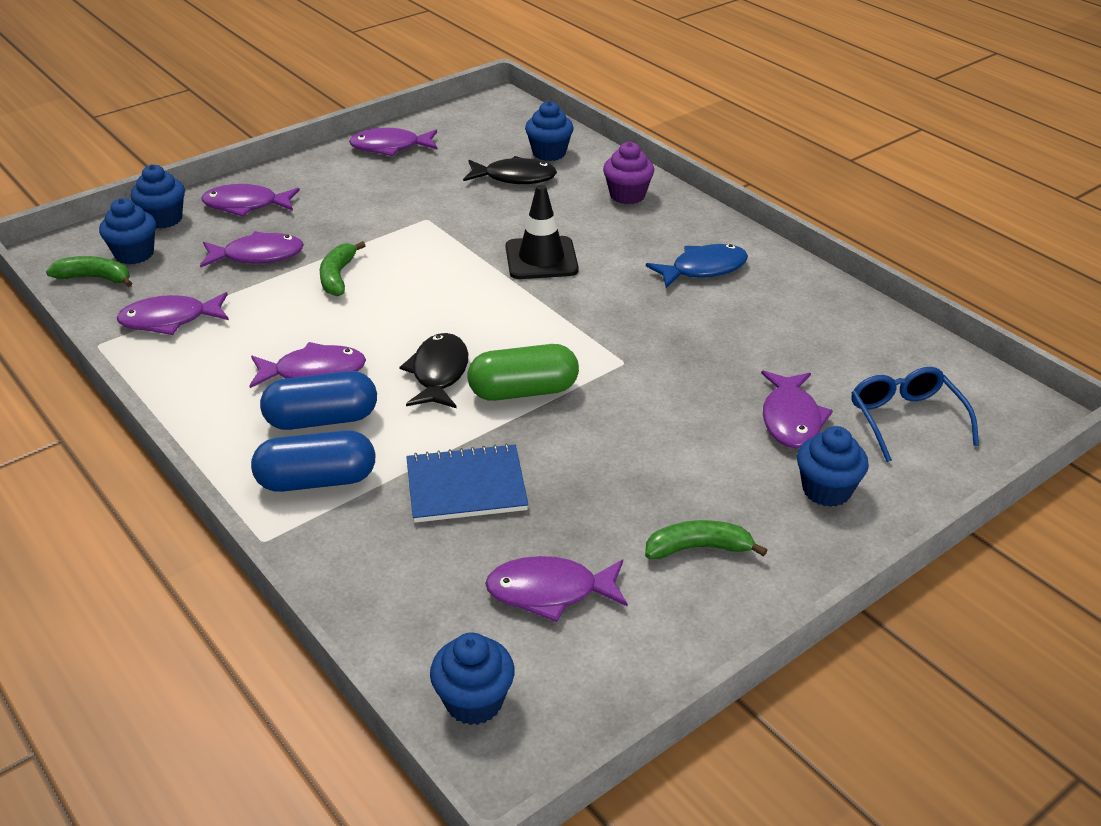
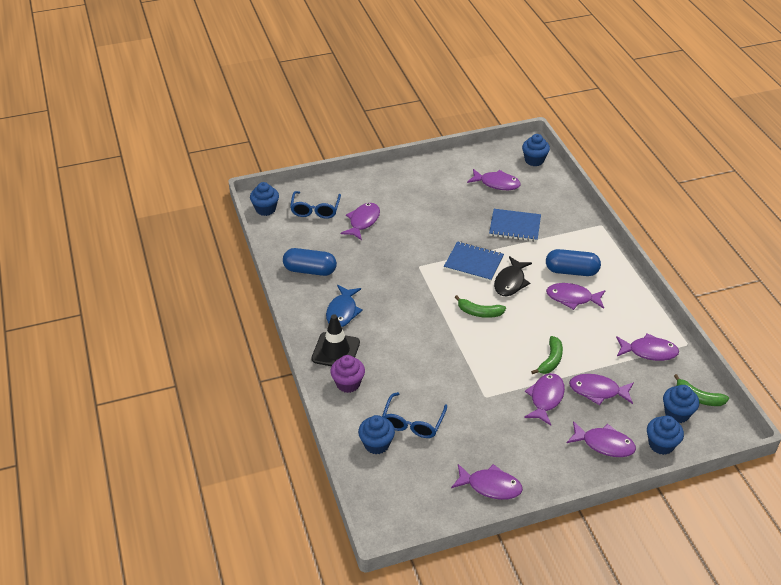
camera: 160 degrees left, 5 degrees up
blue capsule [251,430,376,492] -> blue capsule moved to [283,248,337,276]
black fish [463,156,557,184] -> blue glasses [382,392,447,438]
green capsule [468,344,579,401] -> blue notebook [444,241,504,282]
black traffic cone [506,185,579,279] -> black traffic cone moved to [311,314,360,366]
green banana [645,520,767,559] -> green banana moved to [455,295,506,318]
blue fish [646,244,748,288] -> blue fish turned 75 degrees counterclockwise [326,285,363,327]
blue cupcake [797,426,869,507] -> blue cupcake moved to [250,182,279,216]
none -> purple fish [524,373,565,425]

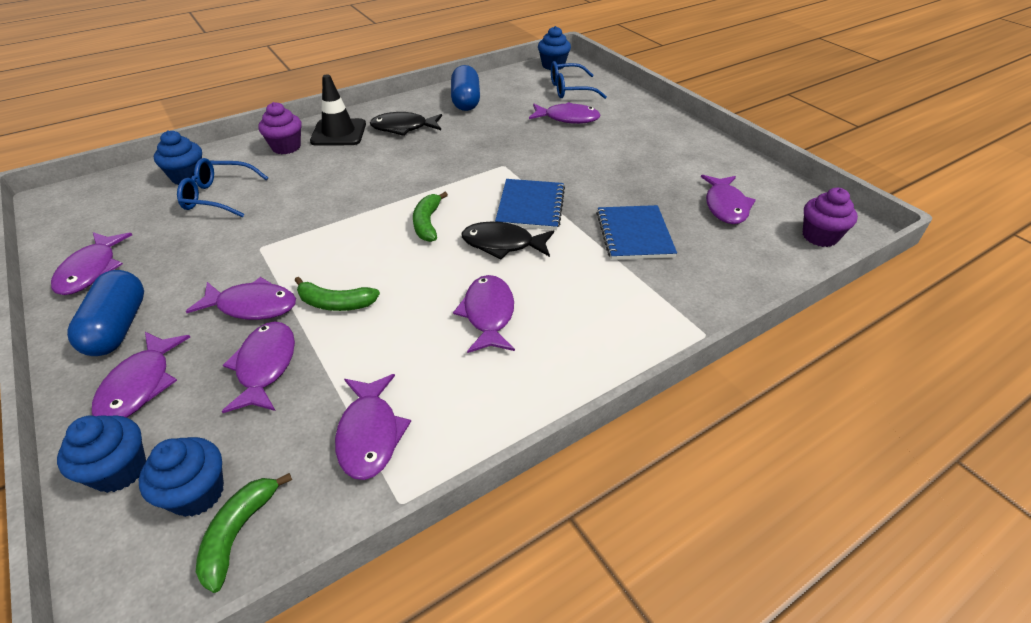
camera: 75 degrees right, 0 degrees up
blue fish [326,285,363,327] -> black fish [370,112,442,136]
blue cupcake [522,134,550,166] -> purple cupcake [803,188,858,247]
blue capsule [546,249,601,276] -> blue capsule moved to [67,270,144,356]

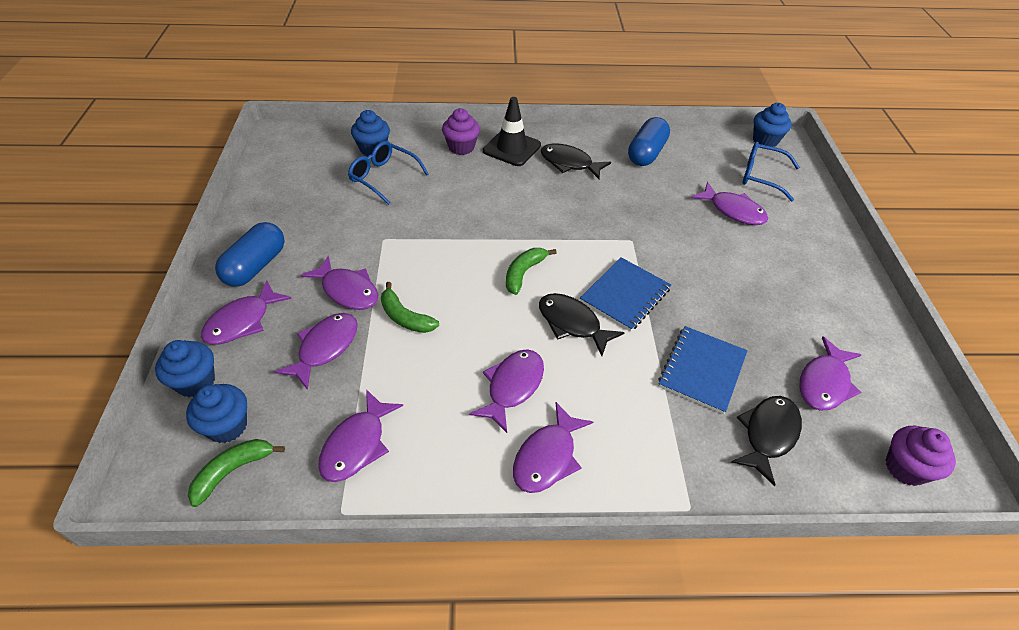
camera: 30 degrees right, 5 degrees up
purple fish [51,232,132,295] -> purple fish moved to [513,402,593,493]
none -> black fish [731,396,802,486]

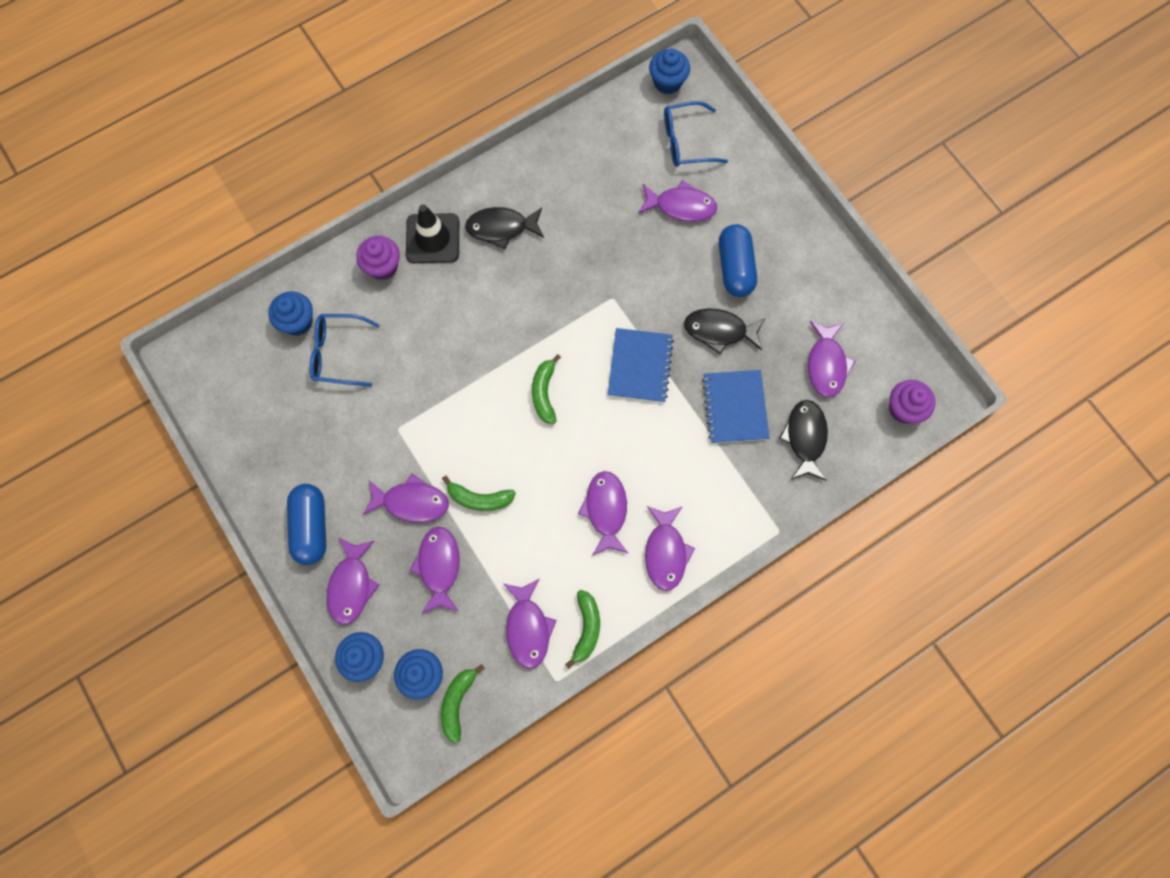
camera: 30 degrees left, 25 degrees up
black fish [539,293,625,356] -> black fish moved to [684,308,765,355]
blue capsule [628,117,670,166] -> blue capsule moved to [719,224,757,297]
none -> green banana [565,590,600,669]

